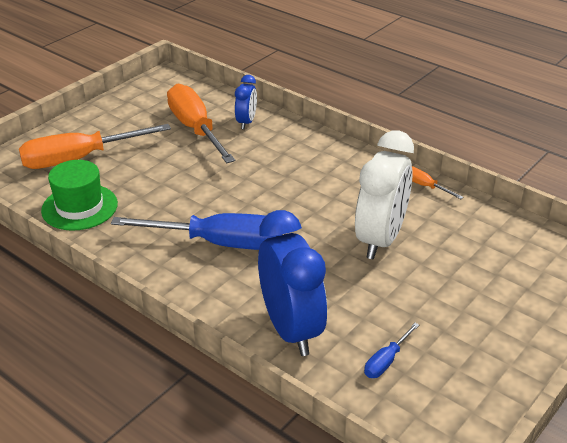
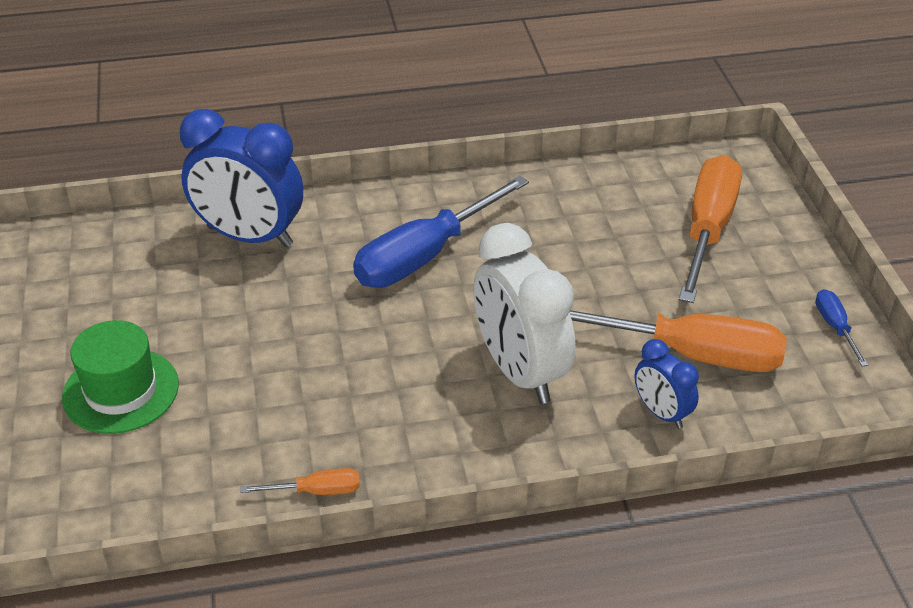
camera: 130 degrees right, 5 degrees up
green hat [41,160,118,231] -> green hat moved to [62,320,179,434]
white clock [355,130,414,260] -> white clock moved to [473,223,576,404]
blue screwdriver [364,323,419,378] -> blue screwdriver moved to [816,289,868,366]

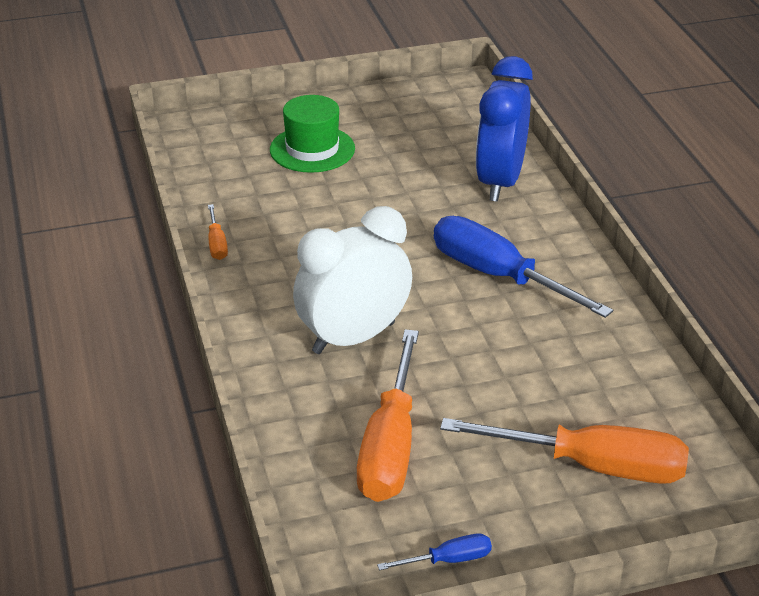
camera: 85 degrees right, 5 degrees down
blue clock [635,339,699,429] -> none

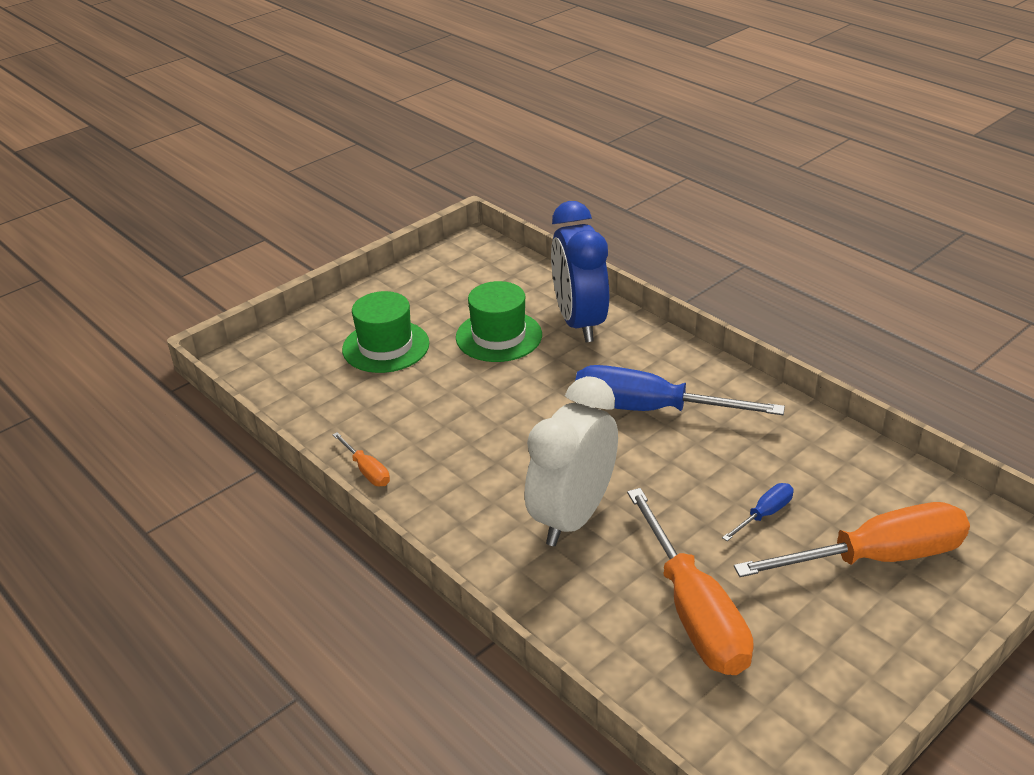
camera: 25 degrees left, 0 degrees up
blue screwdriver [377,533,492,570] -> blue screwdriver moved to [722,483,793,541]
none -> green hat [456,281,542,362]

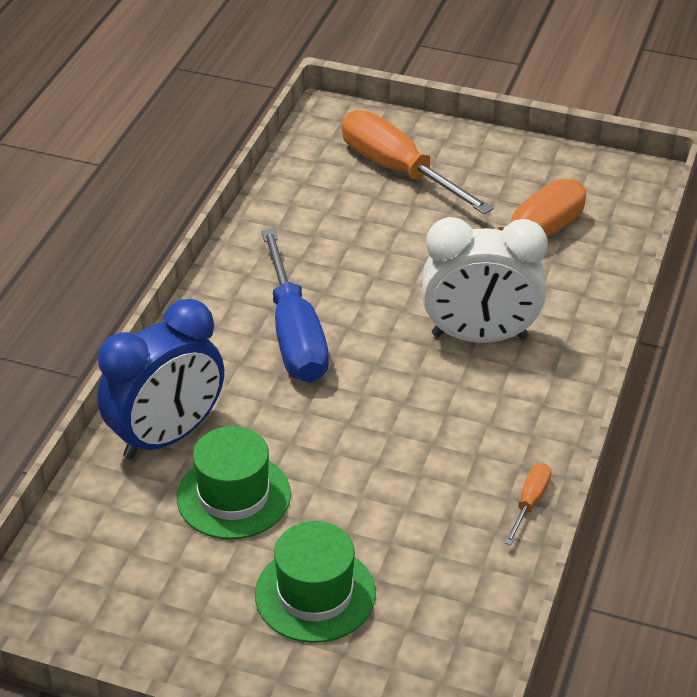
camera: 120 degrees left, 5 degrees up
blue screwdriver [722,483,793,541] -> none

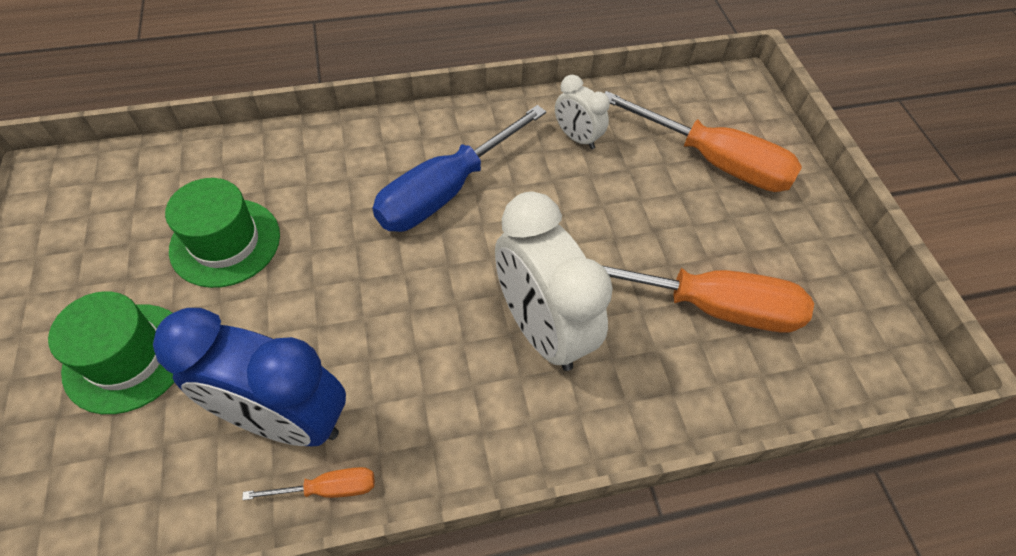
camera: 55 degrees right, 15 degrees up
blue clock [97,299,224,460] -> blue clock moved to [153,308,346,446]
orange screwdriver [342,110,494,215] -> orange screwdriver turned 105 degrees clockwise [604,91,802,192]
none -> white clock [555,75,610,149]

